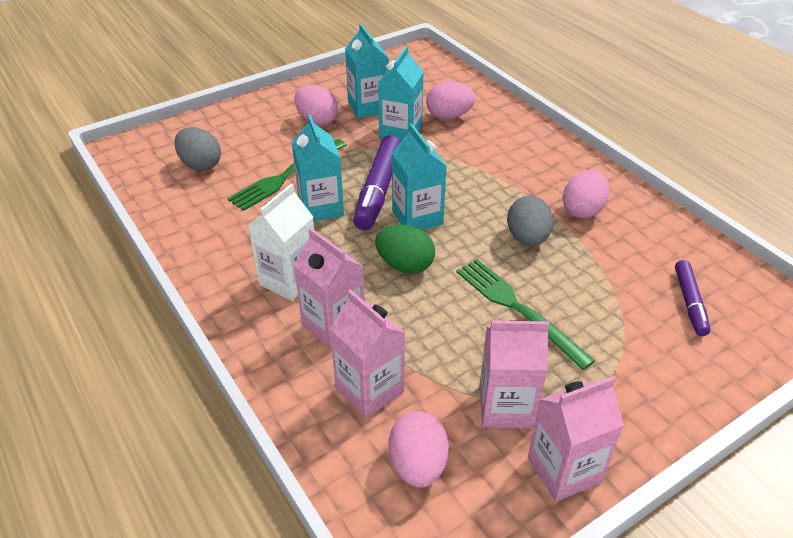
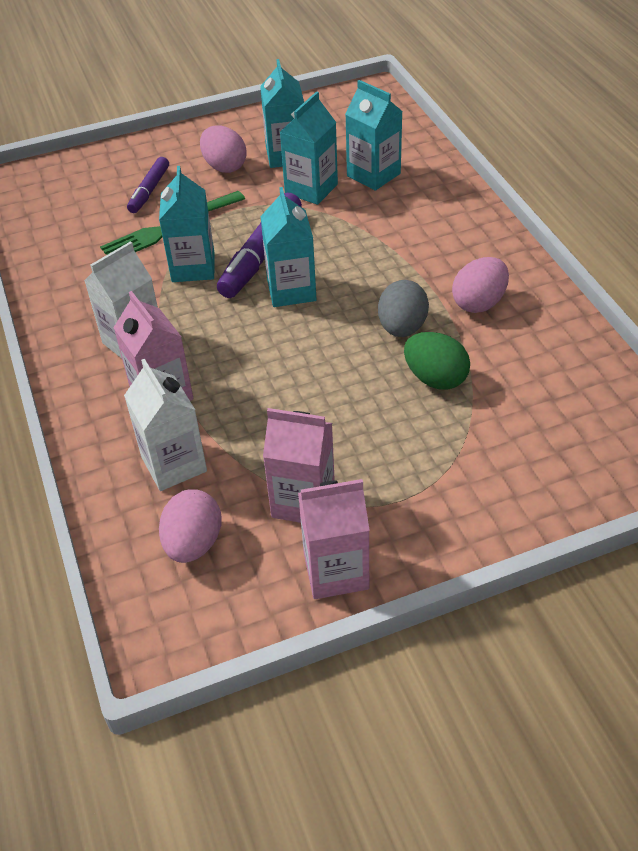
camera: 15 degrees right, 5 degrees up
grey egg [174,127,221,171] -> none
pink carton [329,289,405,418] -> white carton [124,359,207,491]
green egg [375,225,435,274] -> green egg moved to [404,332,470,390]
pink egg [426,81,476,120] -> turquoise carton [345,80,403,191]
green fork [456,259,595,370] -> none
purple marker [675,260,710,336] -> purple marker moved to [127,157,169,213]

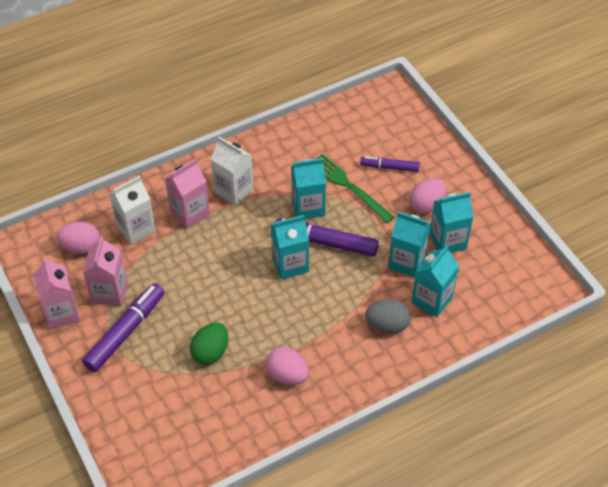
camera: 80 degrees right, 5 degrees up
grey egg [378,280,429,337] -> grey egg moved to [365,300,411,334]
none -> purple marker [82,283,164,372]

